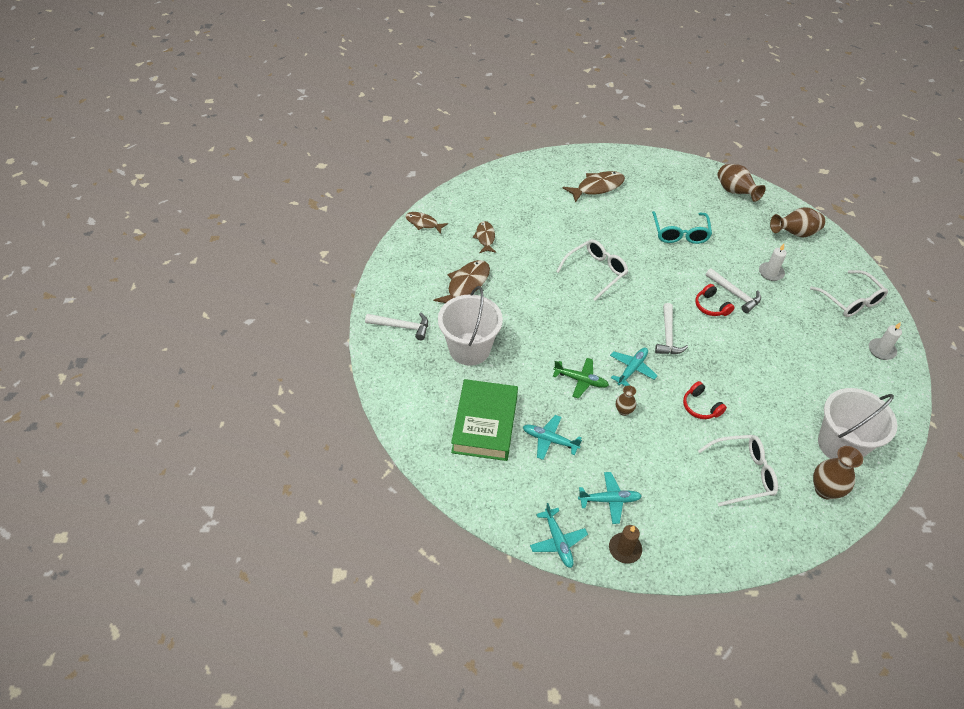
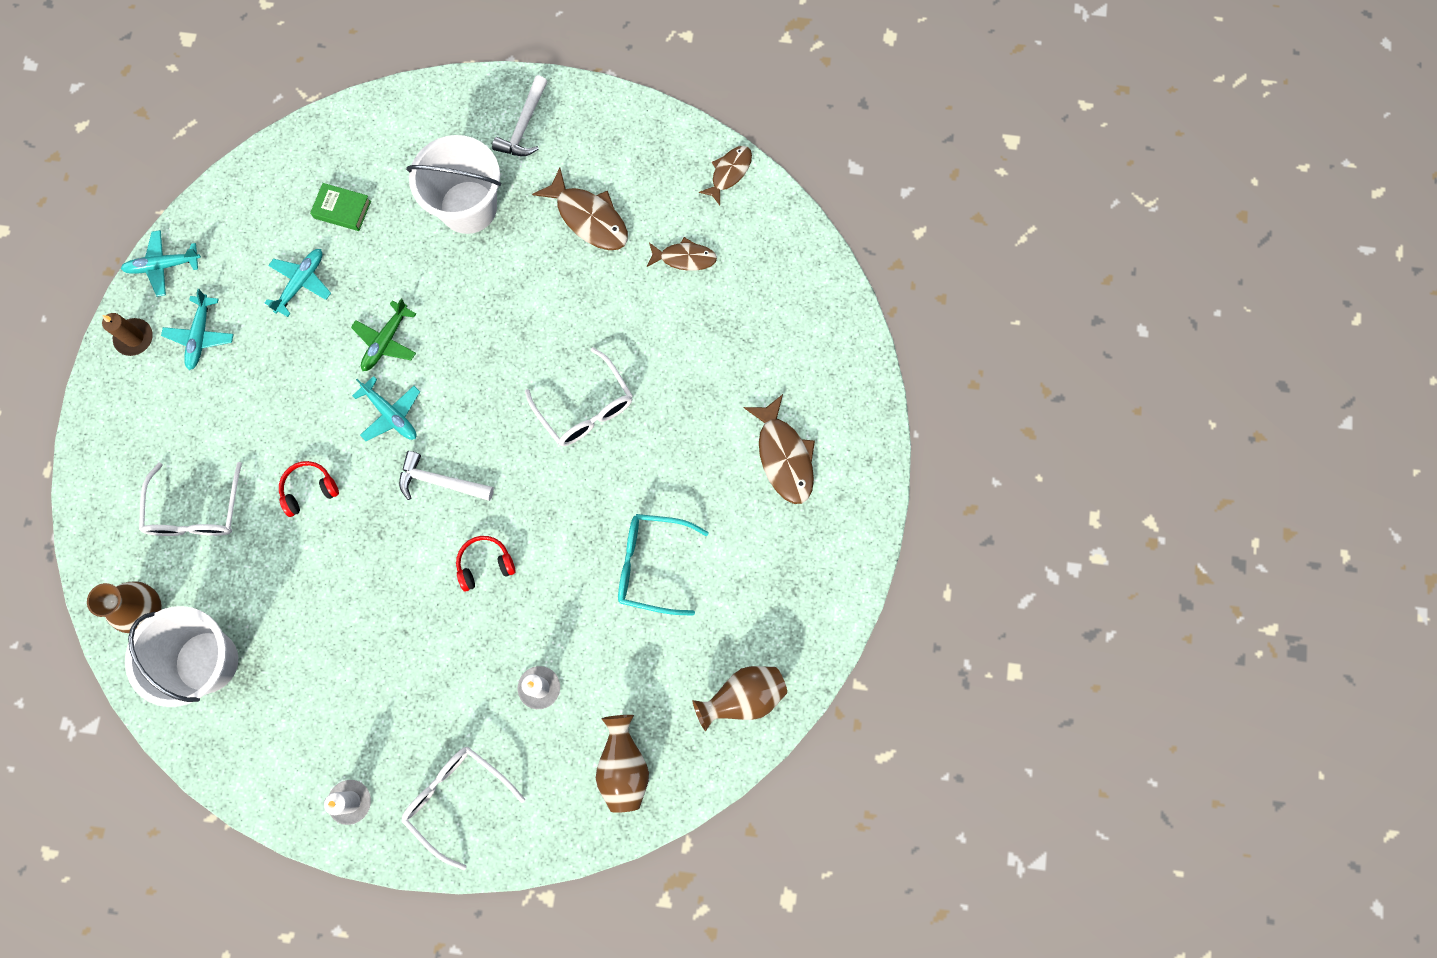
camera: 100 degrees right, 25 degrees up
green book [451,379,518,461] -> green book [310,183,371,231], size x0.48
brown vase [616,385,636,416] -> none
white hammer [706,268,761,313] -> none
white glasses [810,270,888,317] -> white glasses turned 60 degrees clockwise [401,747,525,870]

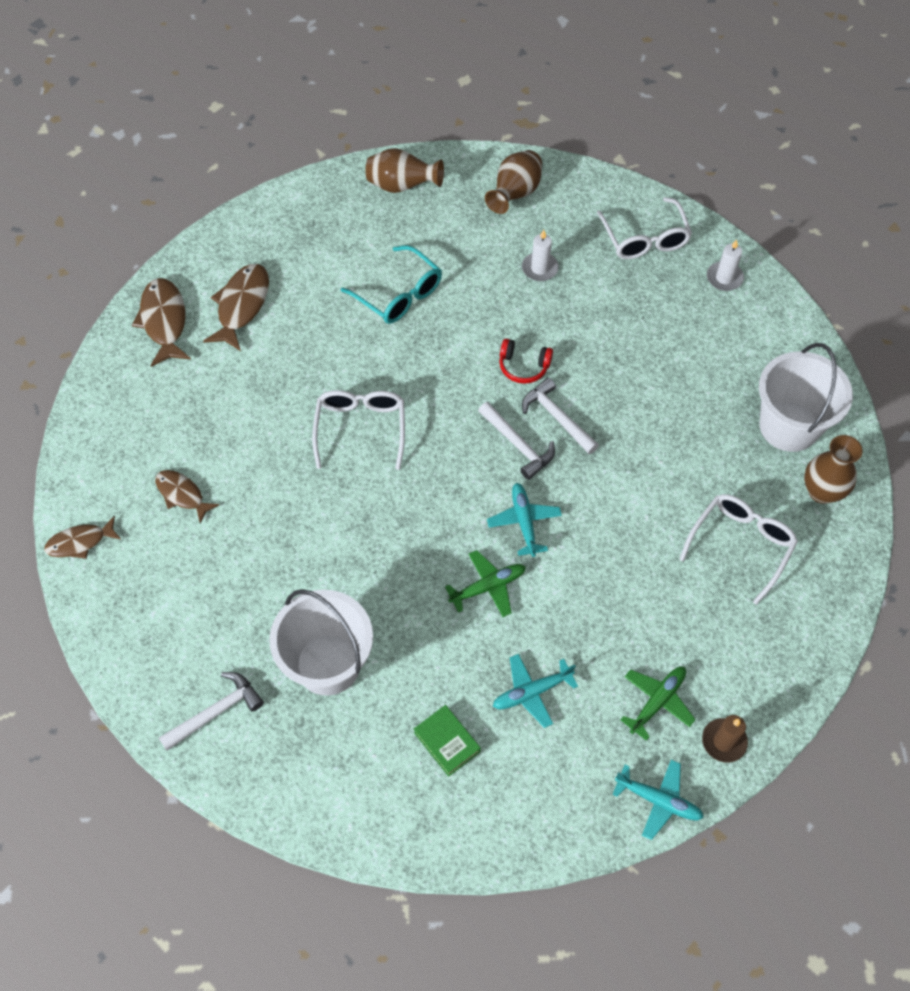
camera: 145 degrees left, 15 degrees down
turquoise plane [161,289,234,370] -> green plane [621,666,696,741]
red headphones [279,461,339,517] -> none
brown fish [532,168,628,250] -> brown fish moved to [132,278,191,367]
none -> white hammer [522,377,599,454]

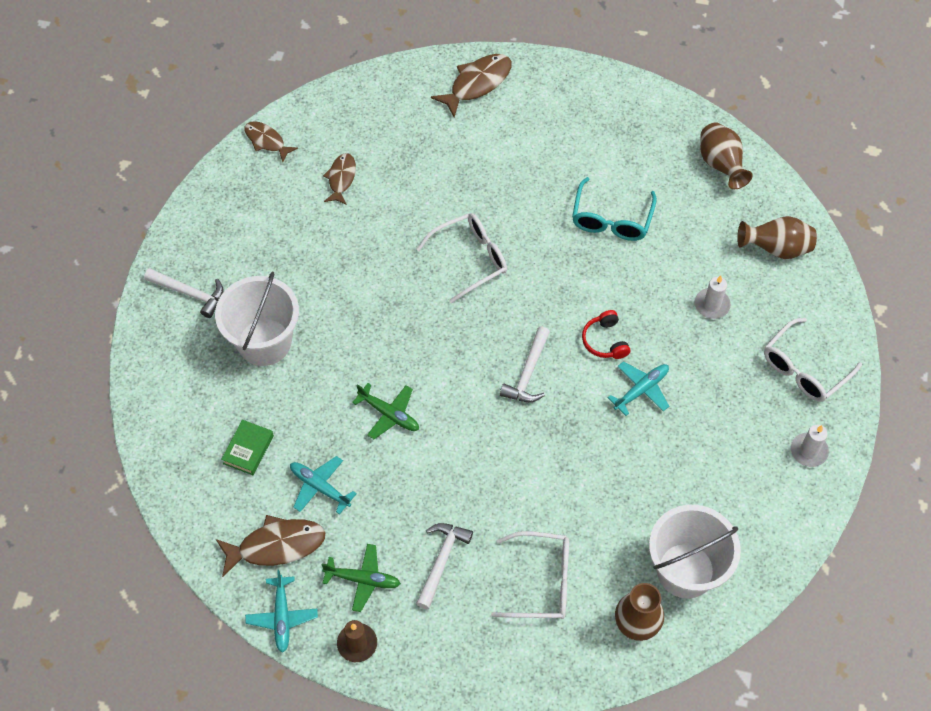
camera: 60 degrees right, 0 degrees up
brown fish [203,264,269,351] -> brown fish moved to [216,515,325,577]
turquoise plane [487,483,562,557] -> turquoise plane moved to [608,361,669,416]
white hammer [522,377,599,454] -> white hammer moved to [416,523,473,609]

